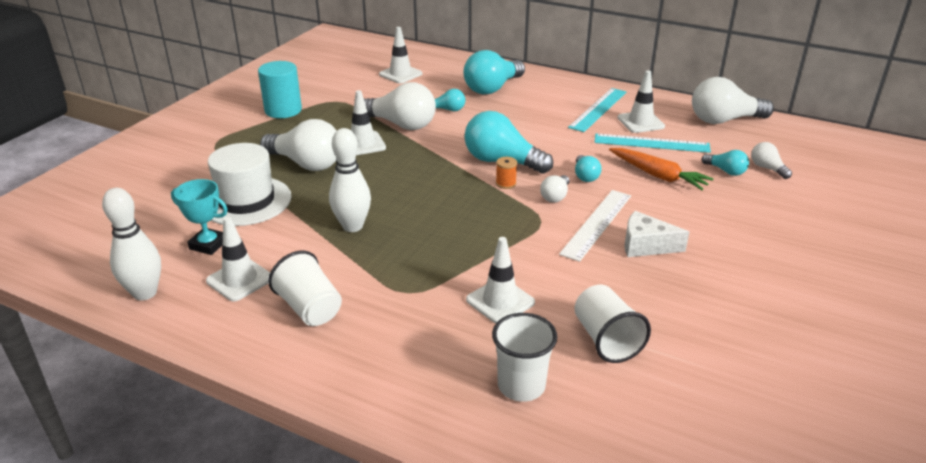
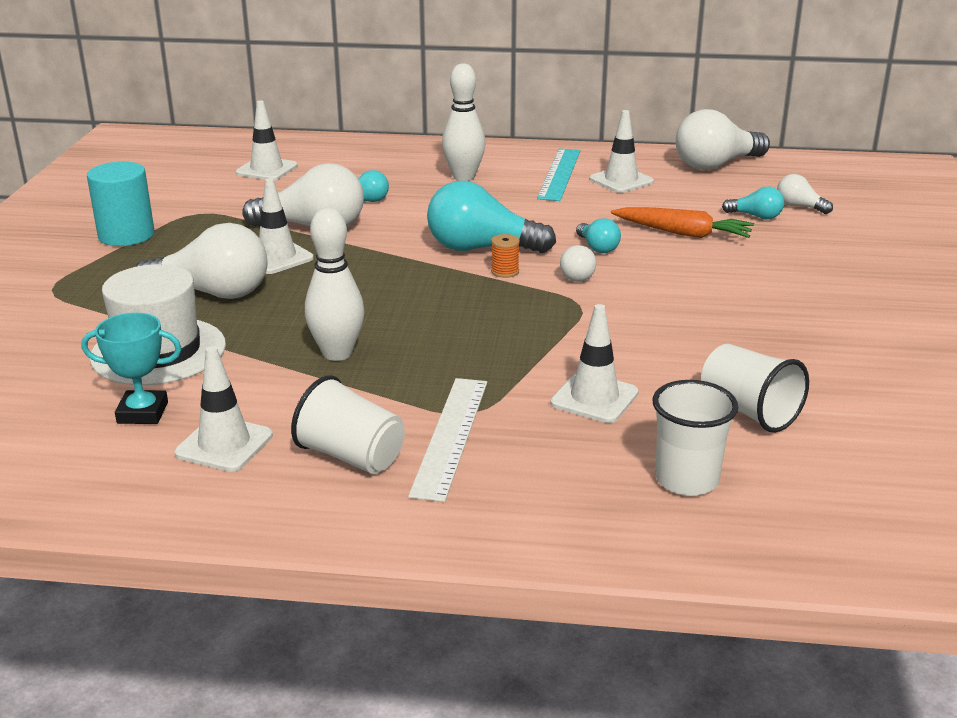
camera: 20 degrees left, 5 degrees down
white bowling pin [102,188,161,301] -> white bowling pin moved to [442,63,485,181]
turquoise light bulb [463,50,525,94] -> none
white ruler [559,190,631,262] -> white ruler moved to [408,378,487,502]
turquoise ruler [595,134,711,153] -> none
white cheese [624,211,689,257] -> none

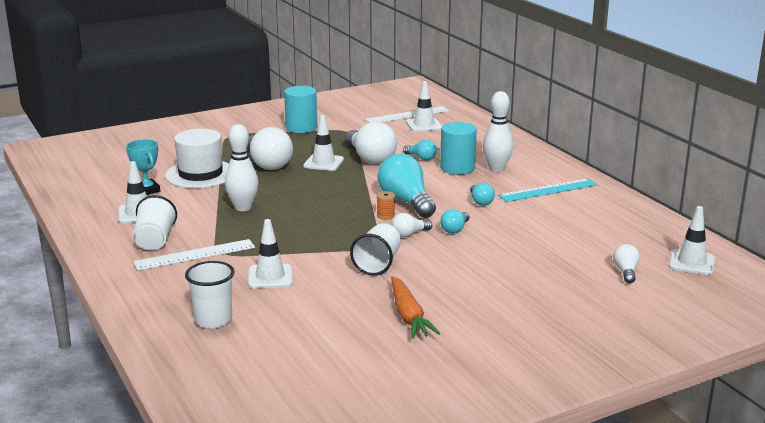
camera: 55 degrees right, 5 degrees down
white traffic cone [589,110,654,193] -> white traffic cone moved to [669,206,715,275]
orange carrot [611,207,754,238] -> orange carrot moved to [391,276,440,339]
white light bulb [676,109,770,170] -> none
white cup [701,344,809,433] -> white cup moved to [350,223,401,276]
turquoise light bulb [722,187,784,220] -> turquoise light bulb moved to [470,183,495,206]
none -> white ruler [365,106,449,123]
none -> turquoise cylinder [440,122,477,175]

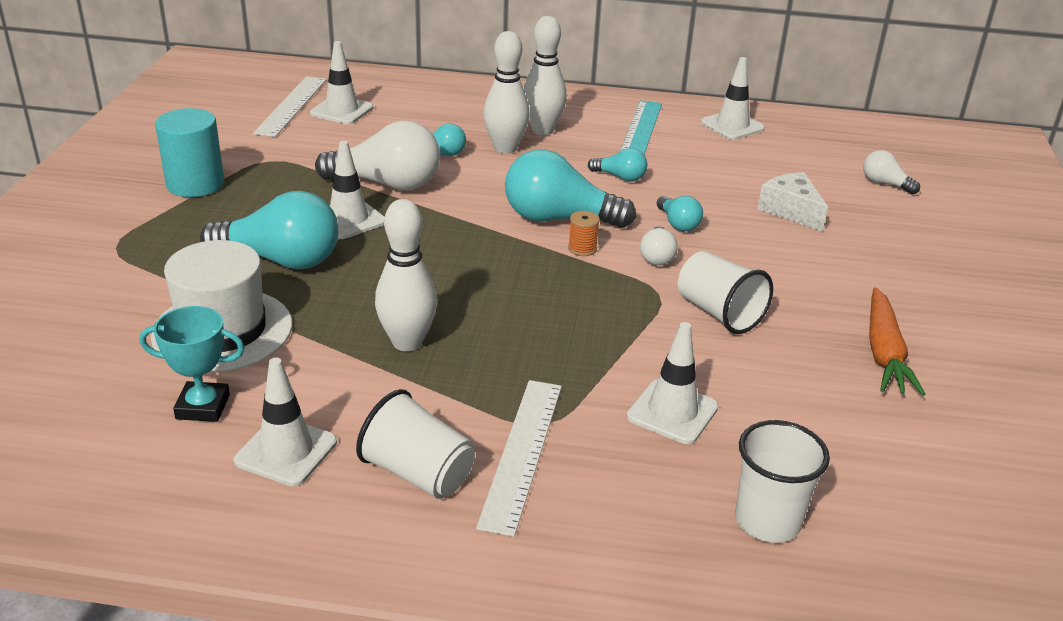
camera: 55 degrees left, 10 degrees up
white light bulb [247,127,293,170] -> turquoise light bulb [200,191,339,269]
orange carrot [391,276,440,339] -> orange carrot turned 75 degrees clockwise [869,287,925,396]
turquoise cylinder [440,122,477,175] -> white bowling pin [483,31,530,154]
white traffic cone [669,206,715,275] -> white traffic cone moved to [701,57,765,140]
none -> white cheese [758,172,828,232]

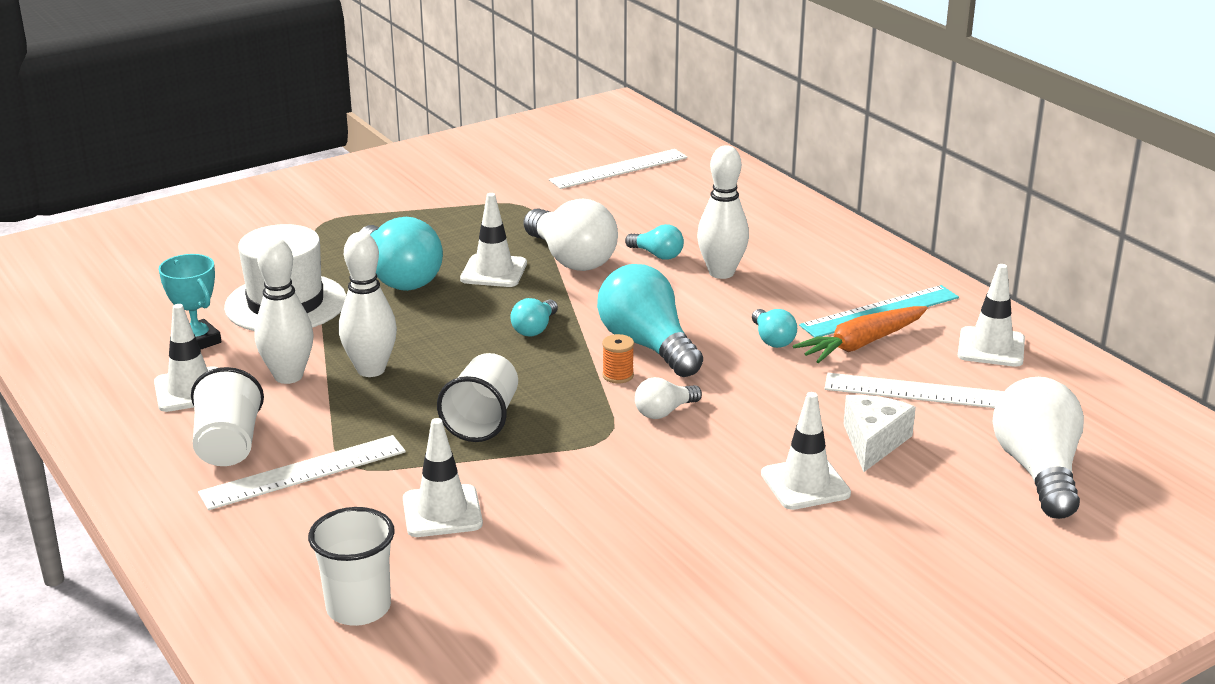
camera: 50 degrees right, 5 degrees down
turquoise cylinder [155,108,224,197] -> none
white traffic cone [310,41,373,124] -> white traffic cone moved to [761,392,851,510]
white bowling pin [523,16,567,135] -> white bowling pin moved to [254,238,314,384]
turquoise light bulb [657,196,703,232] -> turquoise light bulb moved to [510,298,558,337]
white cup [678,251,773,334] -> white cup moved to [437,353,518,442]
white light bulb [863,150,920,195] -> white light bulb [993,377,1084,519], size x2.01
orange carrot [869,287,925,396] -> orange carrot moved to [793,306,928,363]
none -> white ruler [825,373,1004,408]

